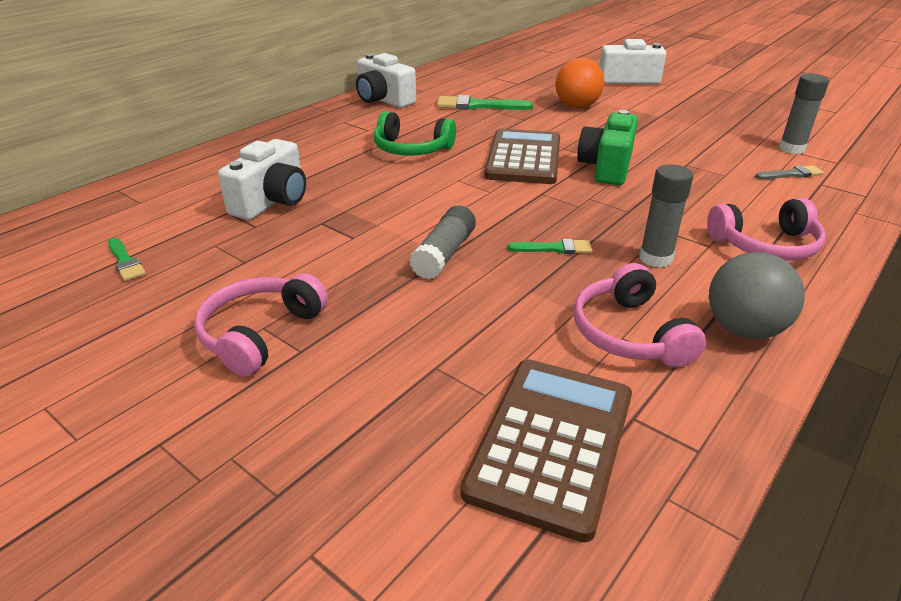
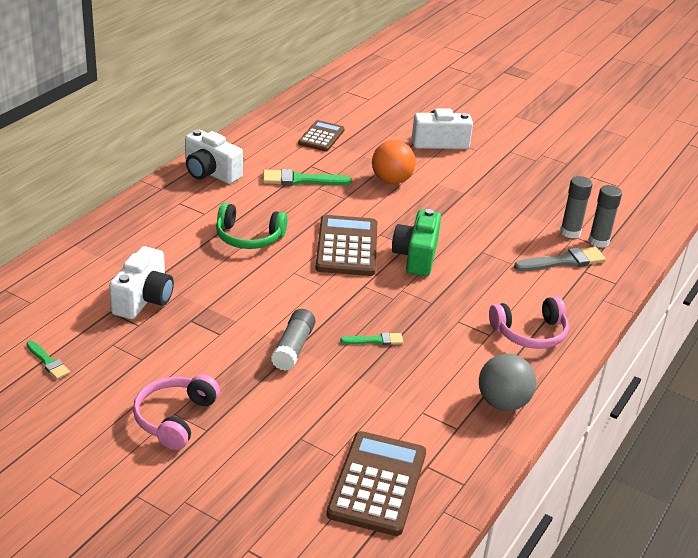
camera: 10 degrees left, 0 degrees up
pink headphones [574,263,706,368] -> none
grey glue stick [639,164,693,268] -> grey glue stick moved to [588,185,622,248]
grey brush [755,165,824,179] -> grey brush [514,247,606,271], size x1.71
none -> brown calculator [298,120,345,152]

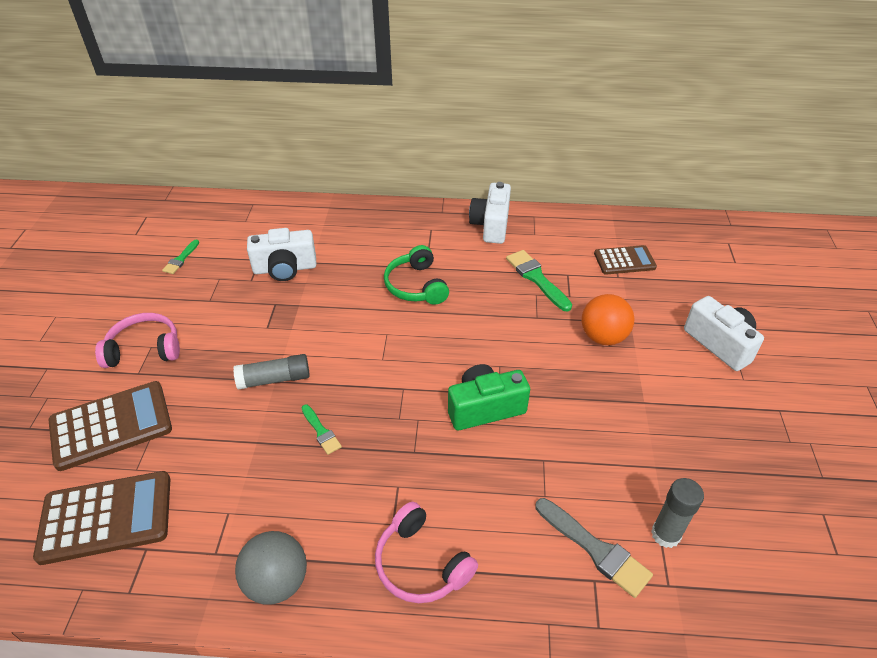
camera: 65 degrees right, 10 degrees up
brown calculator [315,215,377,276] -> brown calculator moved to [49,381,172,471]
grey glue stick [588,185,622,248] -> none

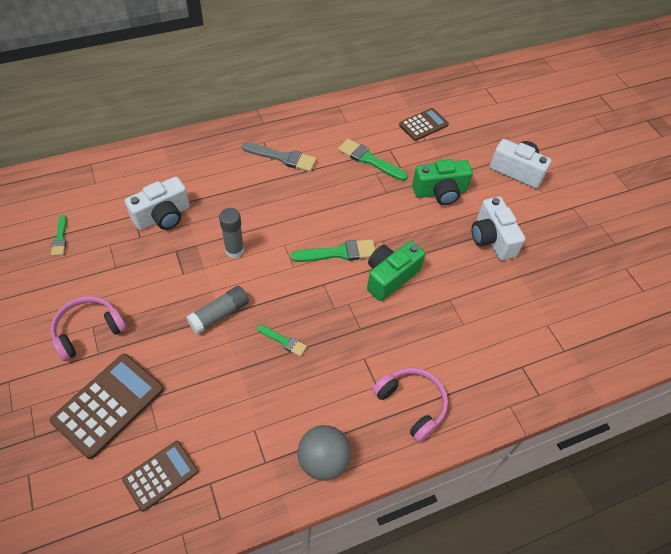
camera: 30 degrees left, 10 degrees up
brown calculator [33,471,170,565] -> brown calculator [122,441,198,512], size x0.63
pink headphones [375,502,478,603] -> pink headphones turned 150 degrees counterclockwise [372,368,448,443]
green headphones [384,245,449,305] -> none
white camera [469,182,511,244] -> white camera moved to [471,197,525,260]
grey brush [536,498,653,598] -> grey brush moved to [242,142,316,172]
orange ball [582,294,635,345] -> green camera [412,159,473,205]
grey glue stick [651,478,704,548] -> grey glue stick moved to [219,208,244,258]
none -> green brush [291,239,375,262]

